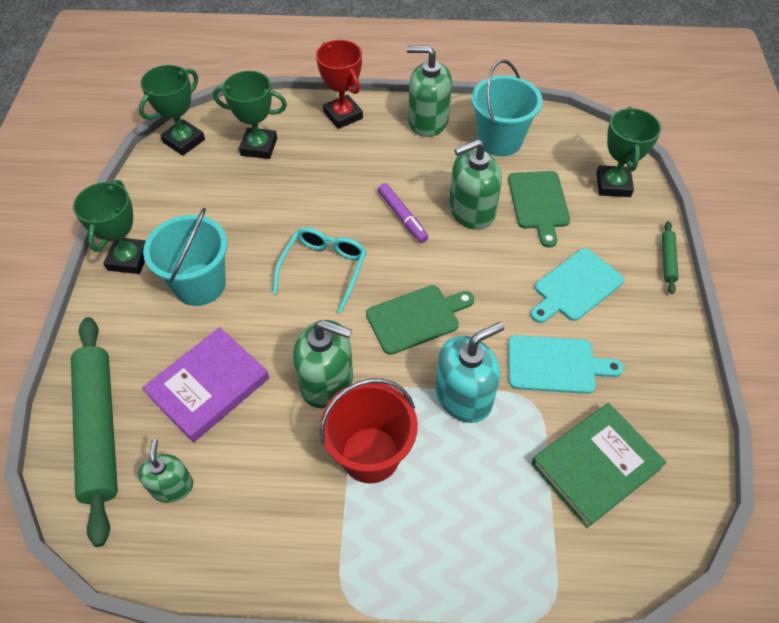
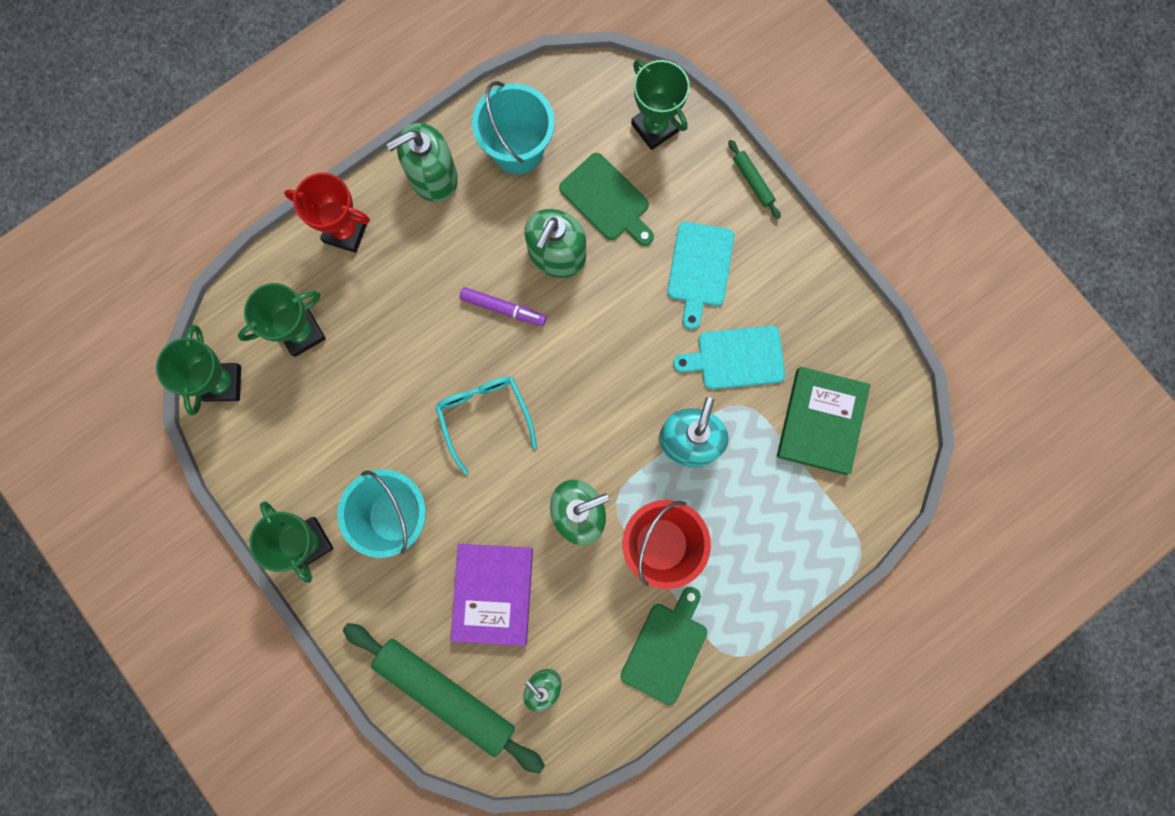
camera: 40 degrees left, 25 degrees up
green cutting board [366,285,474,355] -> green cutting board moved to [621,587,707,705]
turquoise cutting board [508,335,624,394] -> turquoise cutting board turned 150 degrees counterclockwise [673,326,785,389]

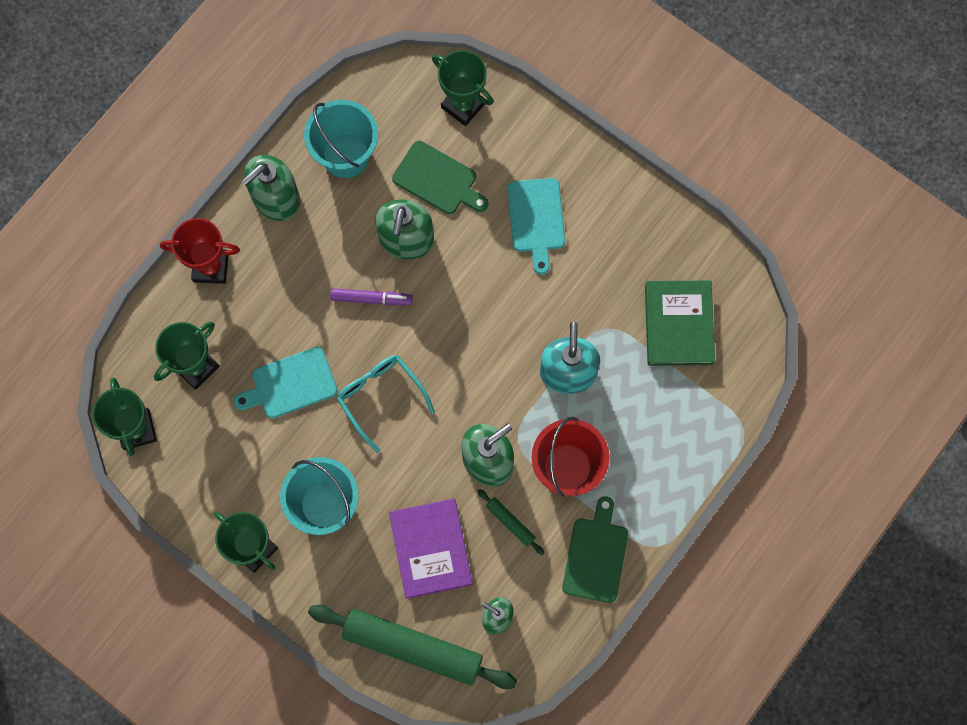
camera: 15 degrees left, 5 degrees down
turquoise cutting board [673,326,785,389] -> turquoise cutting board moved to [234,347,338,418]
green rolling pin [728,140,781,219] -> green rolling pin moved to [477,489,544,555]

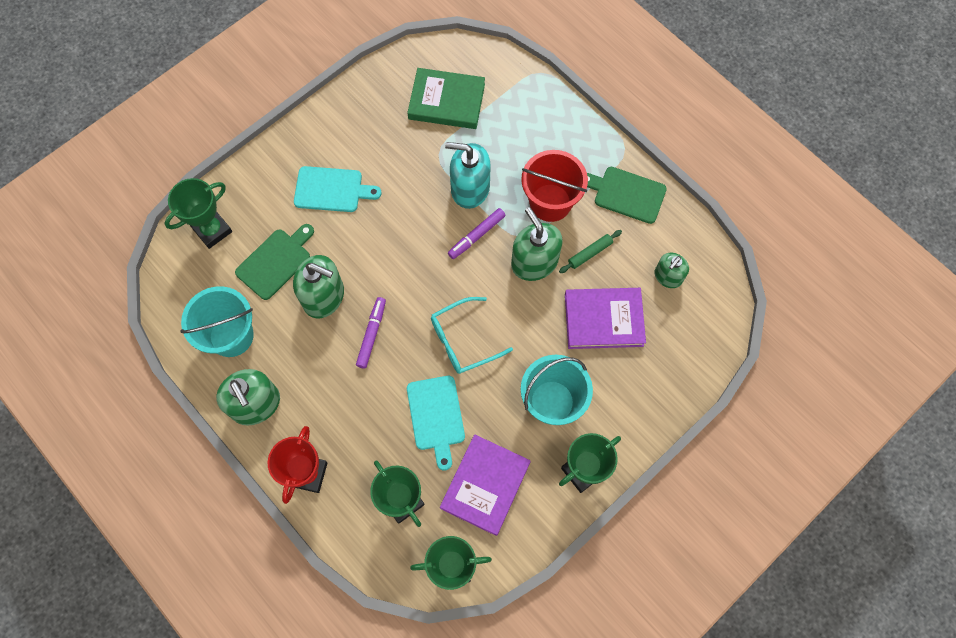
camera: 80 degrees left, 5 degrees down
green rolling pin [308,605,517,689] -> none
none -> purple book [440,434,531,536]
none -> purple marker [448,208,506,259]

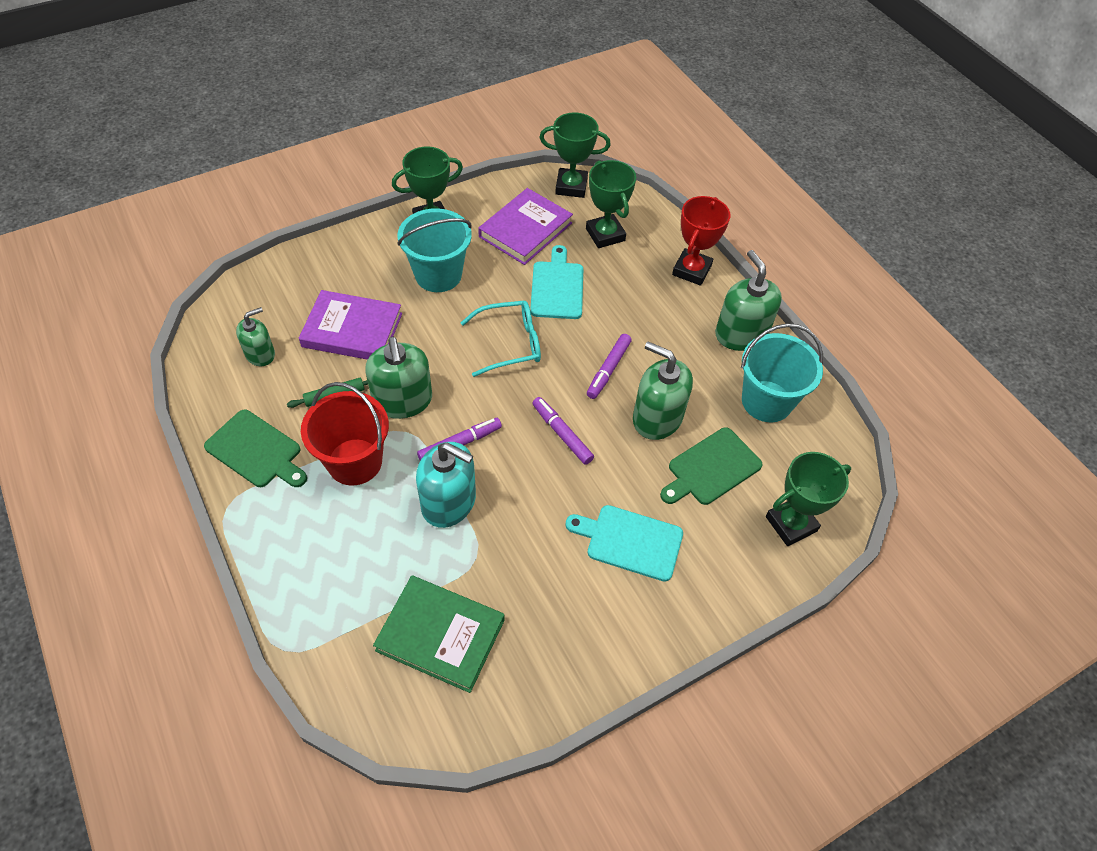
camera: 170 degrees left, 15 degrees down
none -> purple marker [533,397,594,465]

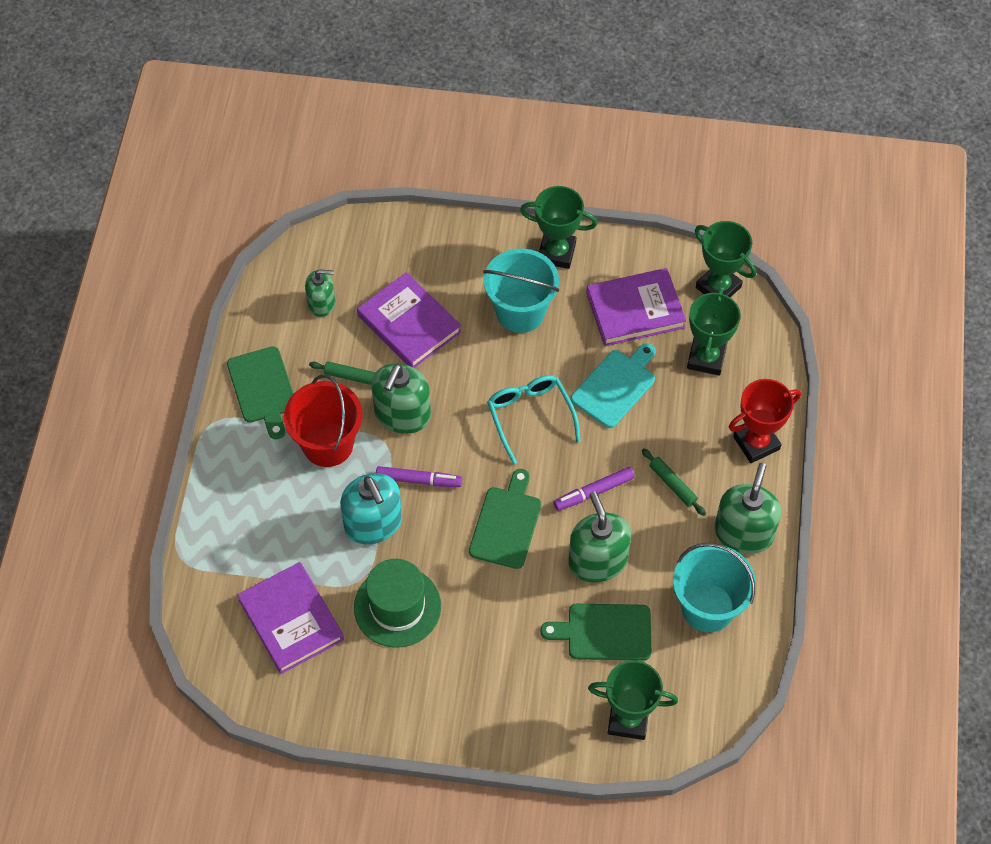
camera: 40 degrees right, 5 degrees up
green book [373,575,505,693] -> purple book [237,562,344,674]
turquoise glasses [460,301,541,377] -> turquoise glasses turned 135 degrees counterclockwise [487,375,581,464]
purple marker [533,397,594,465] -> green cutting board [469,469,541,569]
turquoise cutting board [565,505,683,582] -> none
none -> green hat [354,559,441,648]
none -> green rolling pin [642,449,706,516]

